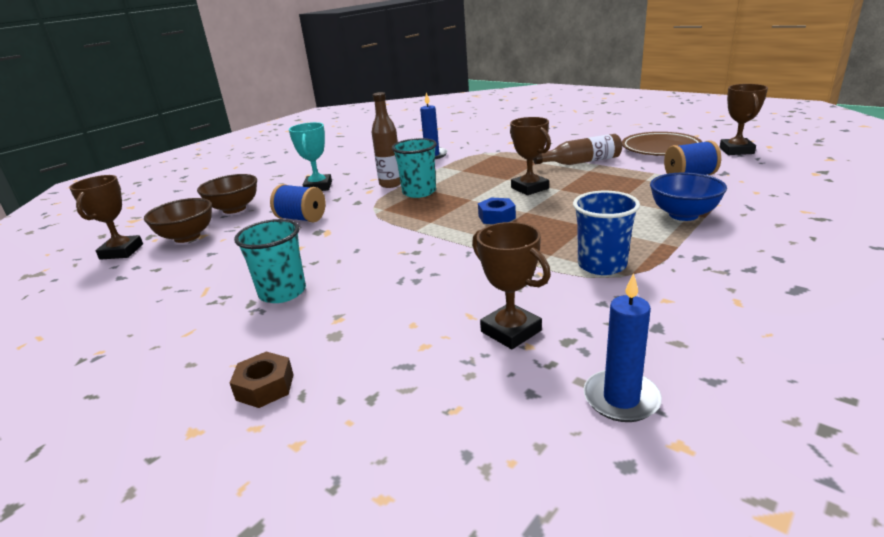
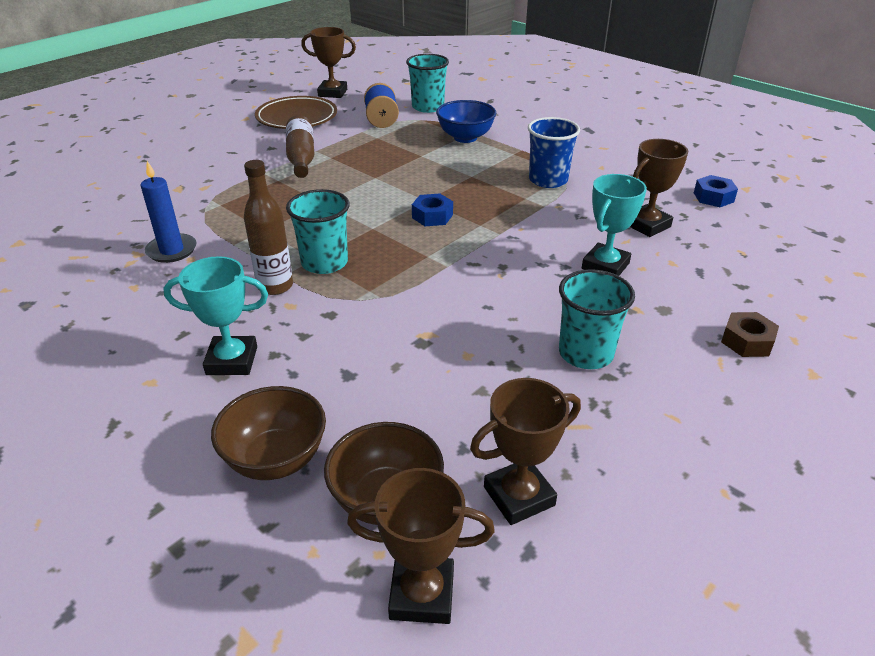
camera: 90 degrees left, 10 degrees up
blue spool [270,184,325,223] -> none
brown trophy [510,117,551,195] -> brown trophy moved to [470,378,581,525]
blue candle [584,273,662,422] -> blue nut [694,175,738,207]
none -> turquoise cup [406,54,449,113]
none -> turquoise trophy [582,174,647,276]

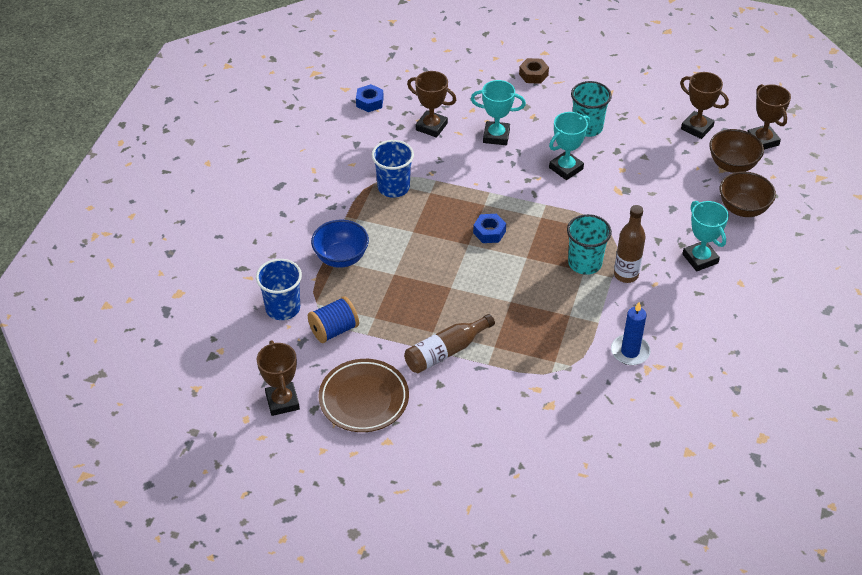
camera: 115 degrees left, 10 degrees up
turquoise cup [406,54,449,113] -> blue cup [256,259,302,320]
none -> turquoise trophy [549,112,590,180]

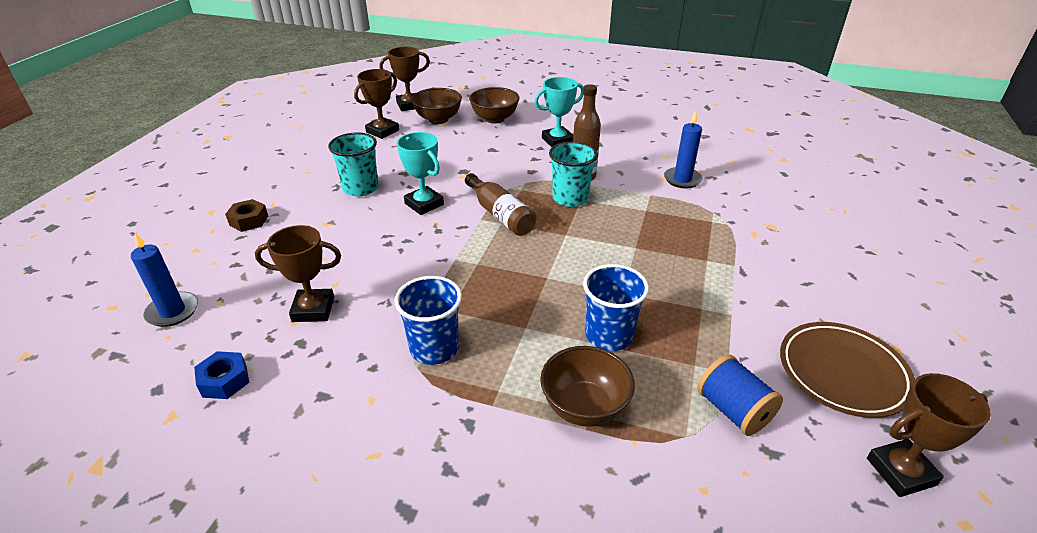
camera: 90 degrees left, 10 degrees down
blue cup [256,259,302,320] -> blue cup moved to [583,264,649,351]
blue bowl [311,219,369,268] -> brown bowl [540,346,635,427]
brown bottle [404,314,495,373] -> brown bottle moved to [465,173,536,236]
brown trophy [407,71,456,138] -> brown trophy turned 60 degrees clockwise [255,225,341,322]
turquoise trophy [471,80,526,145] -> none
blue nut [473,214,506,243] -> none
none -> blue candle [131,233,198,327]

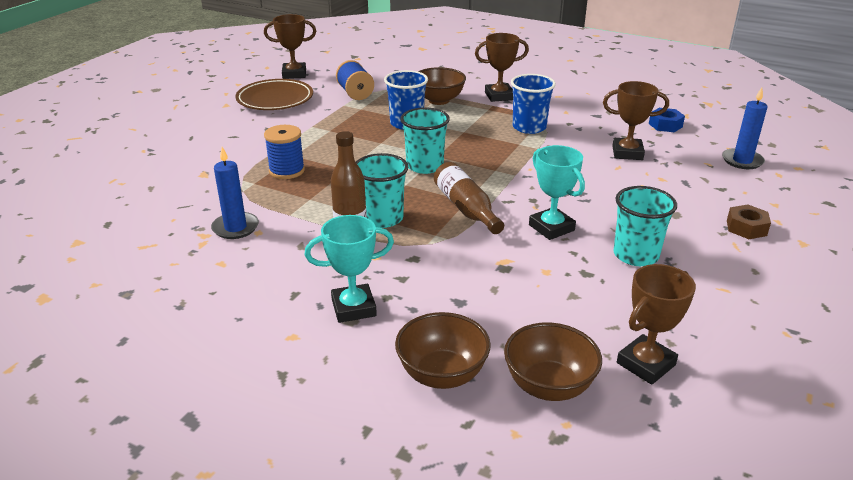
camera: 170 degrees left, 5 degrees down
brown trophy [379,47,430,111] -> brown trophy moved to [475,33,529,102]
none -> blue spool [264,125,305,179]
none -> turquoise cup [400,107,450,174]

